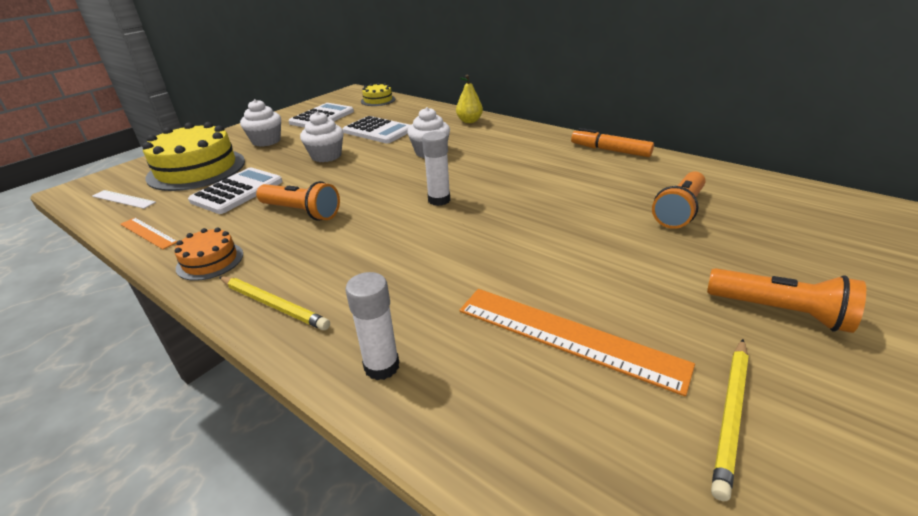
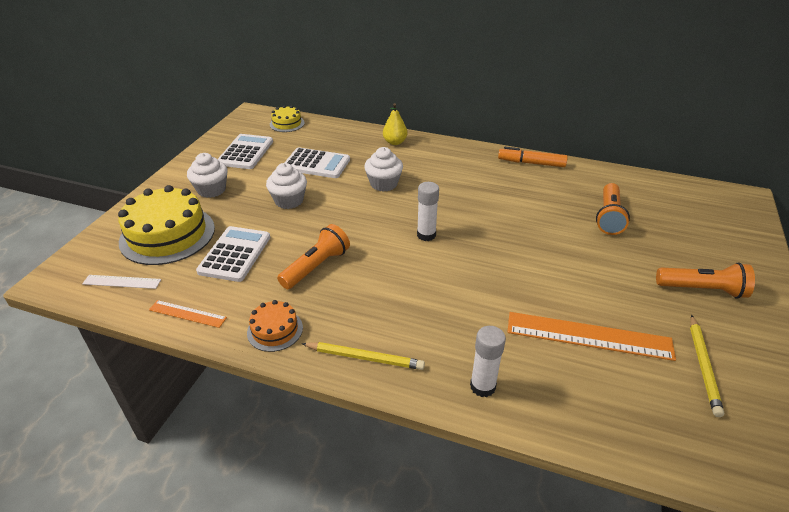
camera: 20 degrees left, 5 degrees up
orange flashlight [256,181,340,221] -> orange flashlight turned 60 degrees counterclockwise [277,224,350,289]

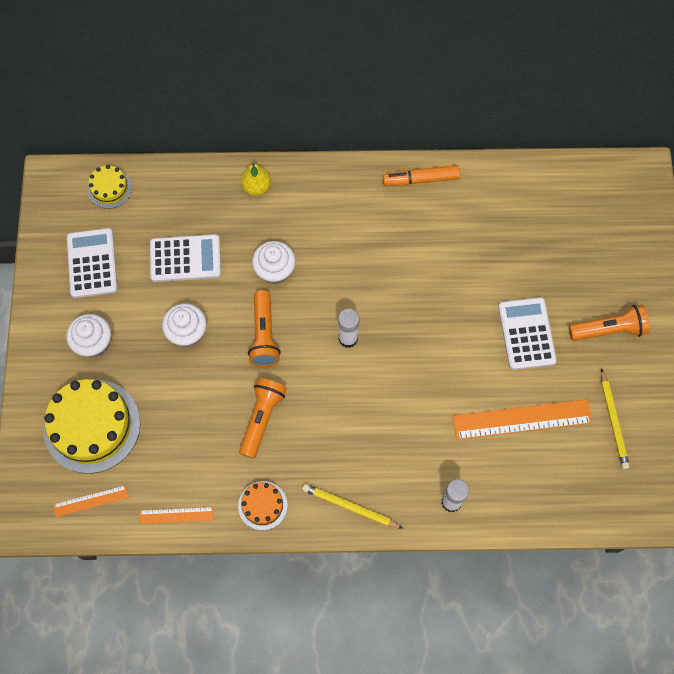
camera: 20 degrees left, 30 degrees up
white ruler [82,275,161,289] -> orange ruler [53,485,129,517]
white calculator [196,226,270,282] -> white calculator moved to [498,297,557,370]
yellow pencil [301,342,425,370] -> yellow pencil turned 150 degrees counterclockwise [302,484,404,529]
orange flashlight [596,183,630,235] -> orange flashlight moved to [248,290,281,367]

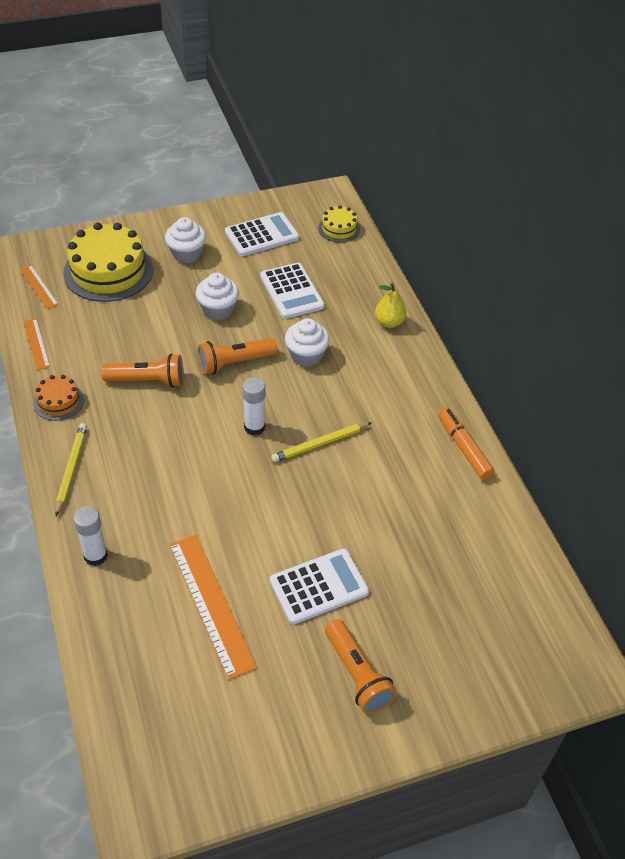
camera: 70 degrees right, 20 degrees down
yellow pencil [601,368,630,470] -> yellow pencil moved to [271,422,372,462]

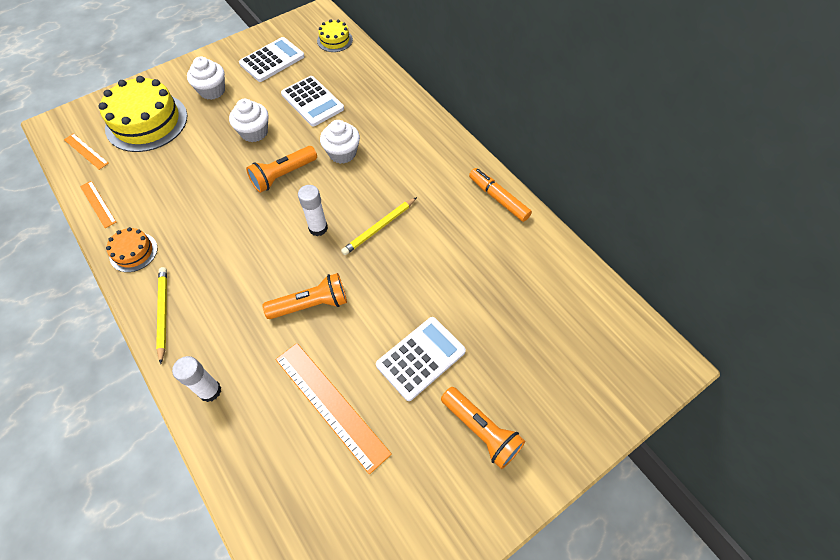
camera: 15 degrees left, 10 degrees up
orange flashlight [101,354,184,387] -> orange flashlight moved to [263,273,347,319]
yellow pear [375,283,406,328] -> none

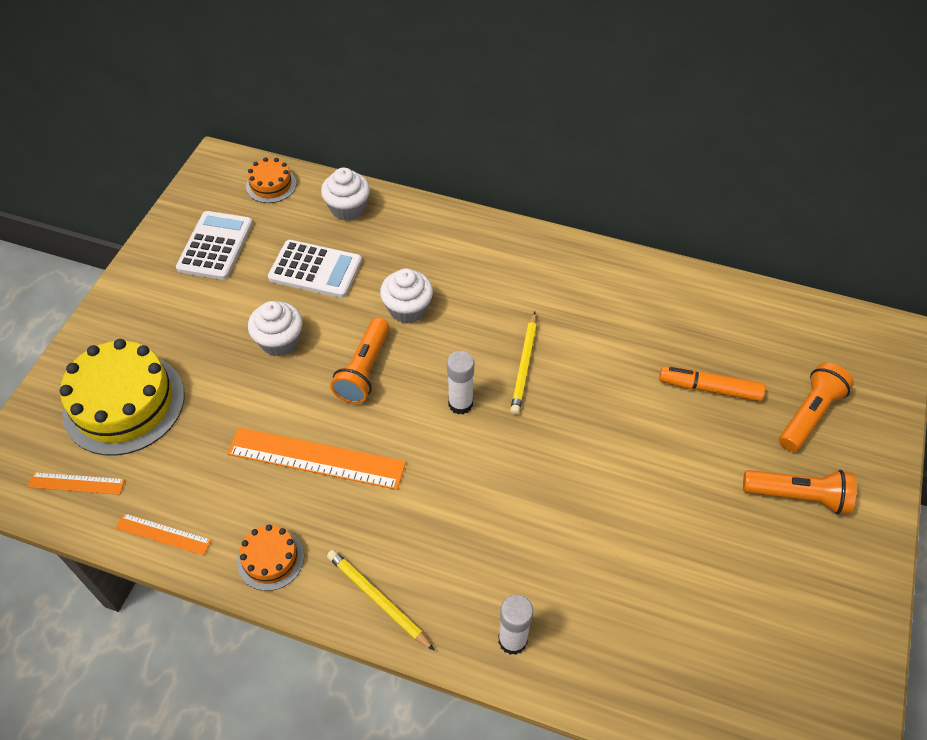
camera: 35 degrees left, 5 degrees down
white cupcake [187,56,225,100] -> white cupcake moved to [321,168,370,221]
orange flashlight [263,273,347,319] -> orange flashlight moved to [779,363,854,452]
orange ruler [275,343,392,474] -> orange ruler moved to [227,427,406,490]
yellow cake [317,19,353,52] -> orange cake [246,157,296,203]
white calculator [376,317,466,401] -> none
orange marker [469,168,532,222] -> orange marker moved to [659,366,765,401]

